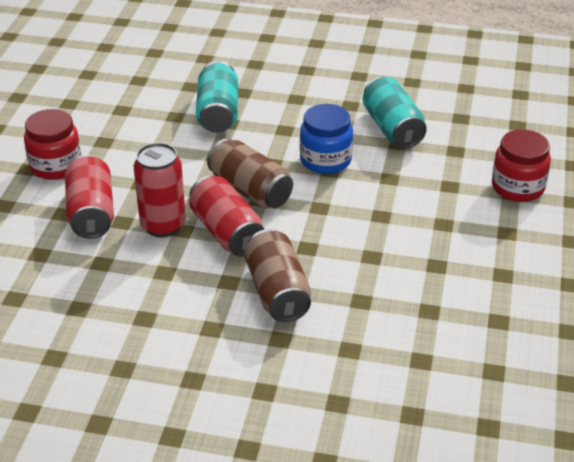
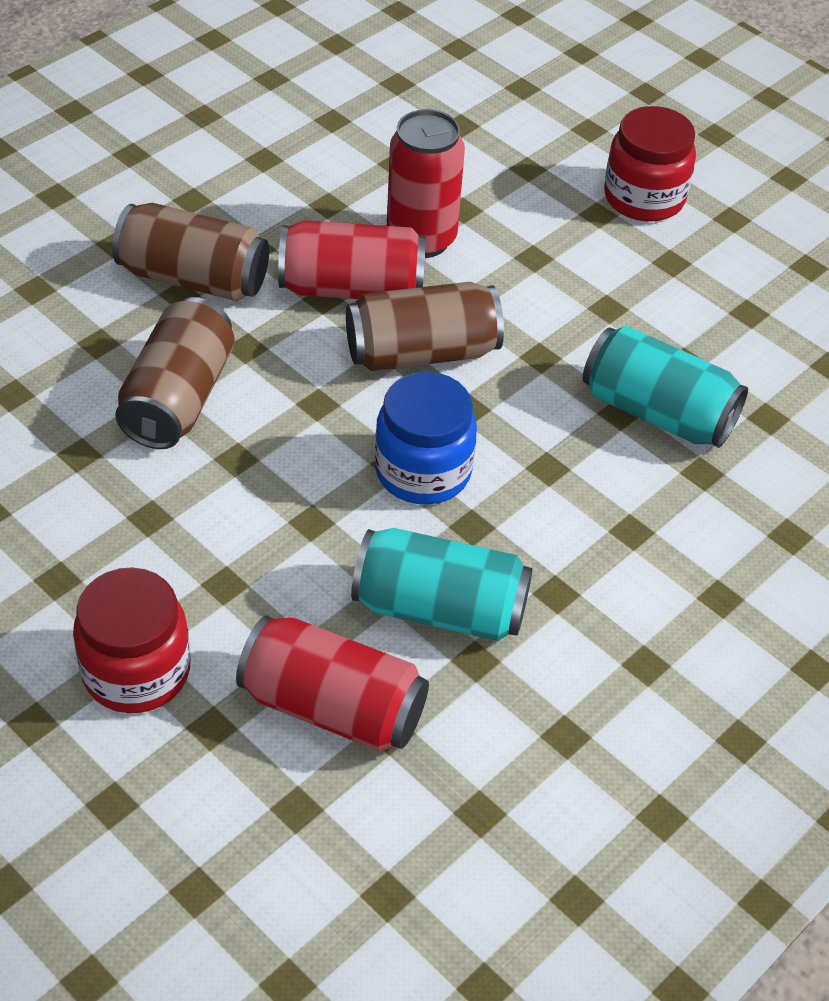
camera: 120 degrees right, 10 degrees up
red can [65,155,114,239] -> red can moved to [236,615,429,752]
none -> brown can [115,297,235,449]

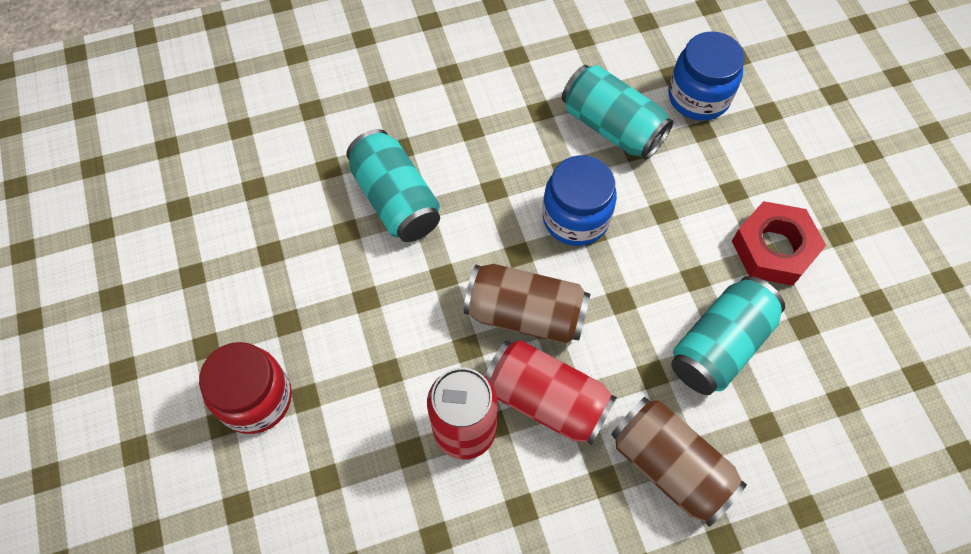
camera: 150 degrees left, 15 degrees up
red jar [73,567,190,713] -> none
brown can [115,297,235,449] -> turquoise can [671,276,785,395]
red can [236,615,429,752] -> blue jar [668,31,745,121]
none -> red nut [732,201,826,286]

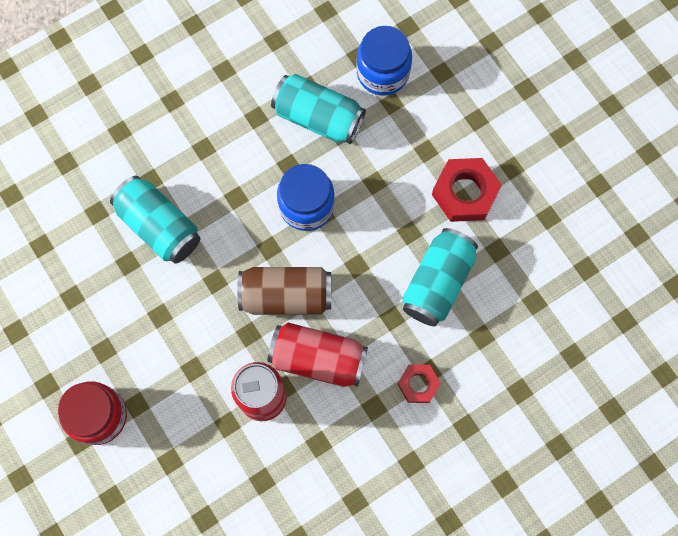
camera: 15 degrees left, 10 degrees up
brown can [611,397,747,527] -> red nut [397,364,441,403]

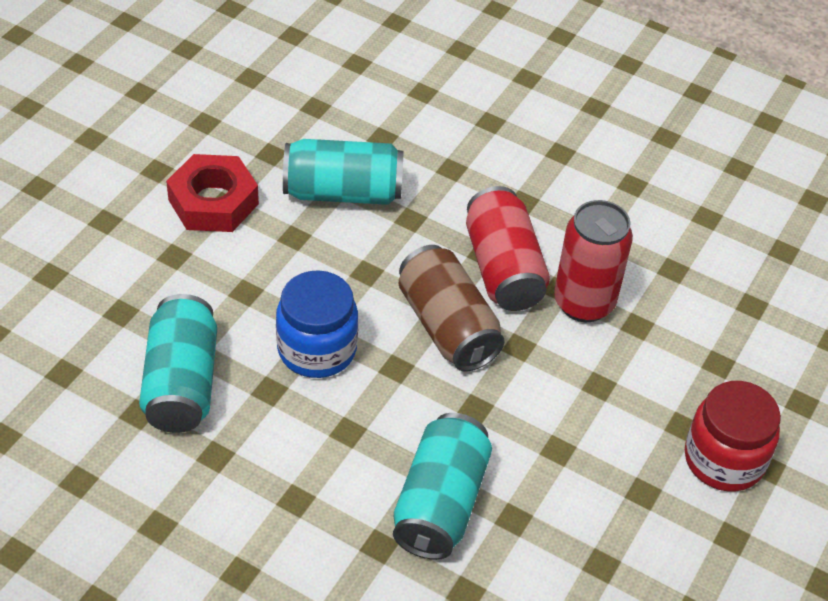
camera: 120 degrees left, 25 degrees down
blue jar [356,26,412,95] -> none
red nut [397,364,441,403] -> none

